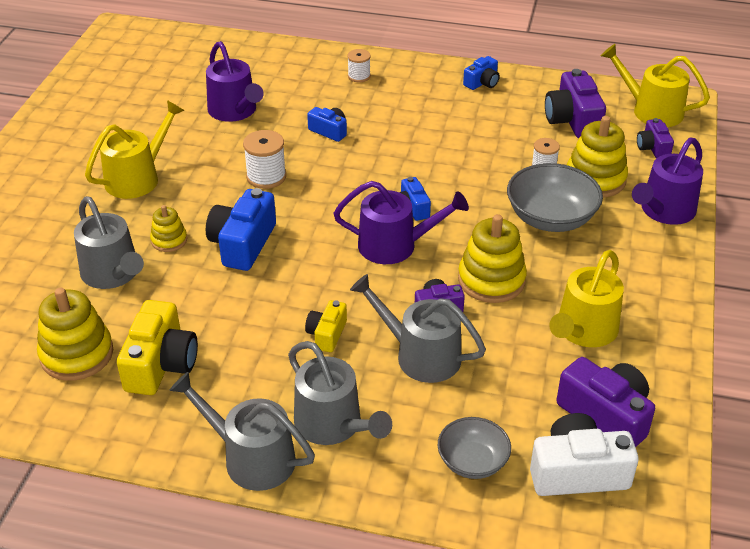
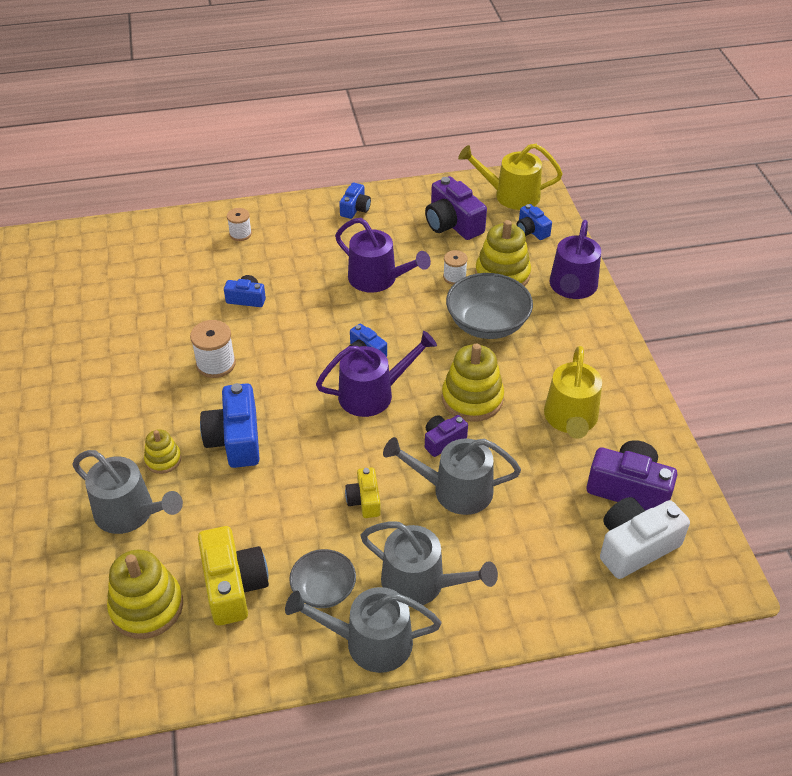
camera: 25 degrees left, 5 degrees up
yellow watering can [85,100,185,199] -> none
purple watering can [206,41,264,122] -> purple watering can moved to [335,218,431,293]
grey bowl [438,417,511,479] -> grey bowl moved to [289,549,356,608]
purple camera [637,118,674,158] -> blue camera [517,204,552,240]

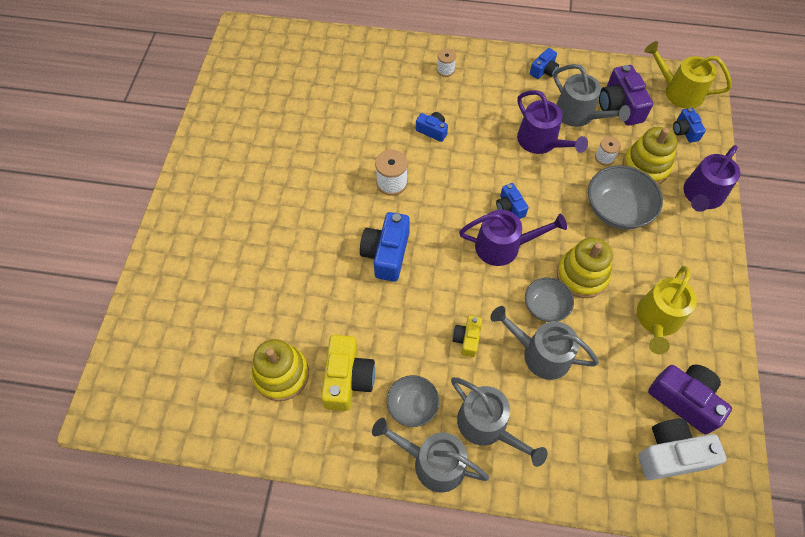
camera: 20 degrees right, 15 degrees up
grey watering can [72,450,183,534] -> grey watering can moved to [553,64,630,127]
yellow stacking toy [144,429,181,474] -> none
purple camera [425,415,468,457] -> grey bowl [525,277,574,322]

